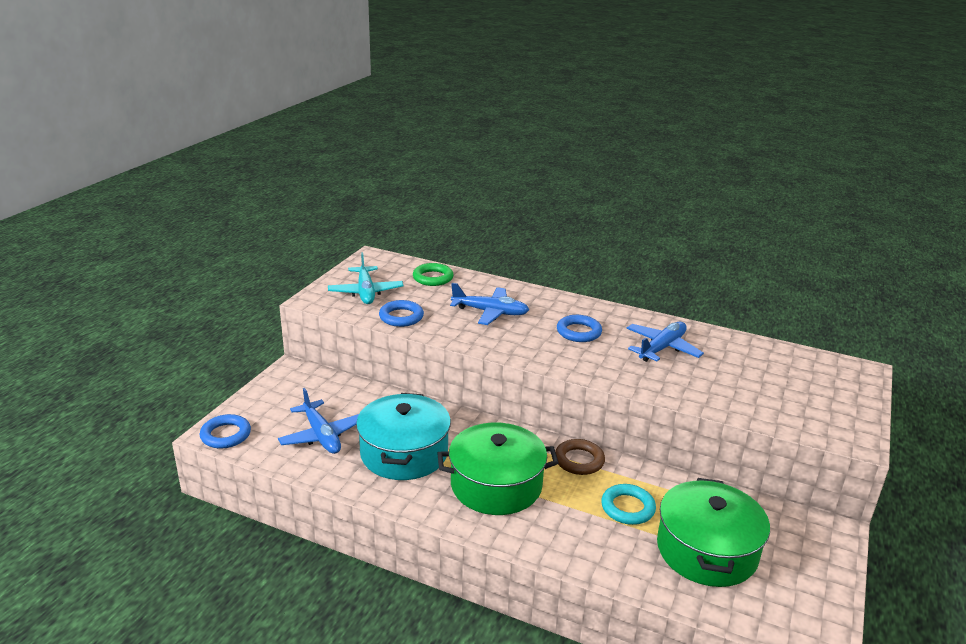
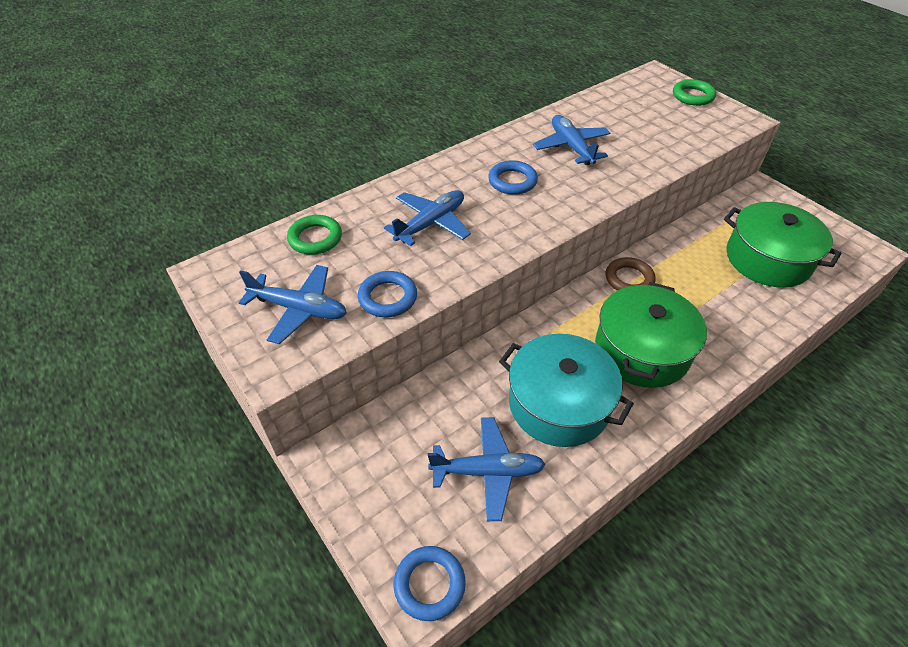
camera: 60 degrees left, 20 degrees up
turquoise plane [328,252,404,304] -> blue plane [239,265,347,344]
turquoise ring [601,484,656,525] -> none
none -> green ring [673,79,716,106]

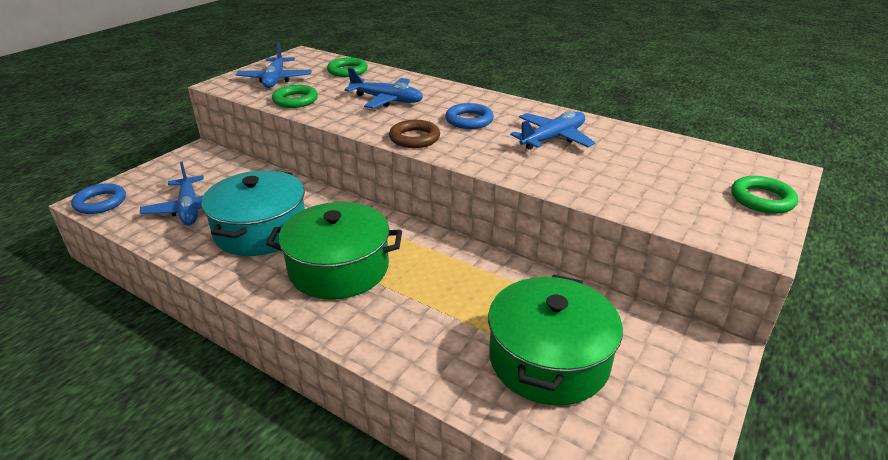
camera: 70 degrees right, 15 degrees down
blue ring [358,271,417,317] -> green ring [272,85,318,108]
brown ring [605,257,656,291] -> brown ring moved to [389,120,440,148]

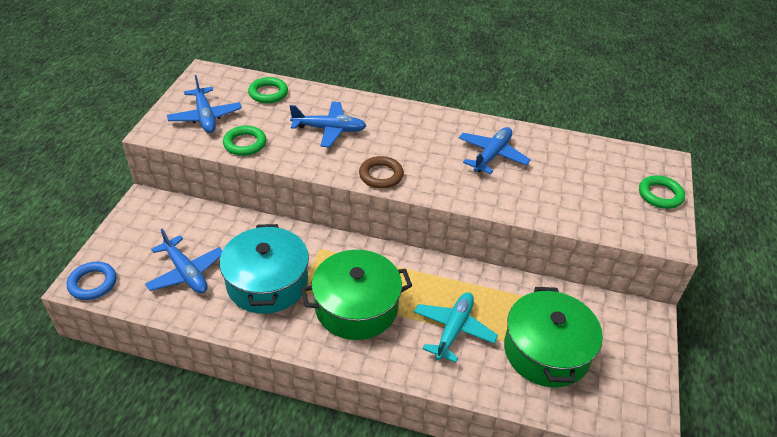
camera: 20 degrees left, 10 degrees up
blue ring [445,103,494,129] -> none
none -> turquoise plane [414,292,498,363]

